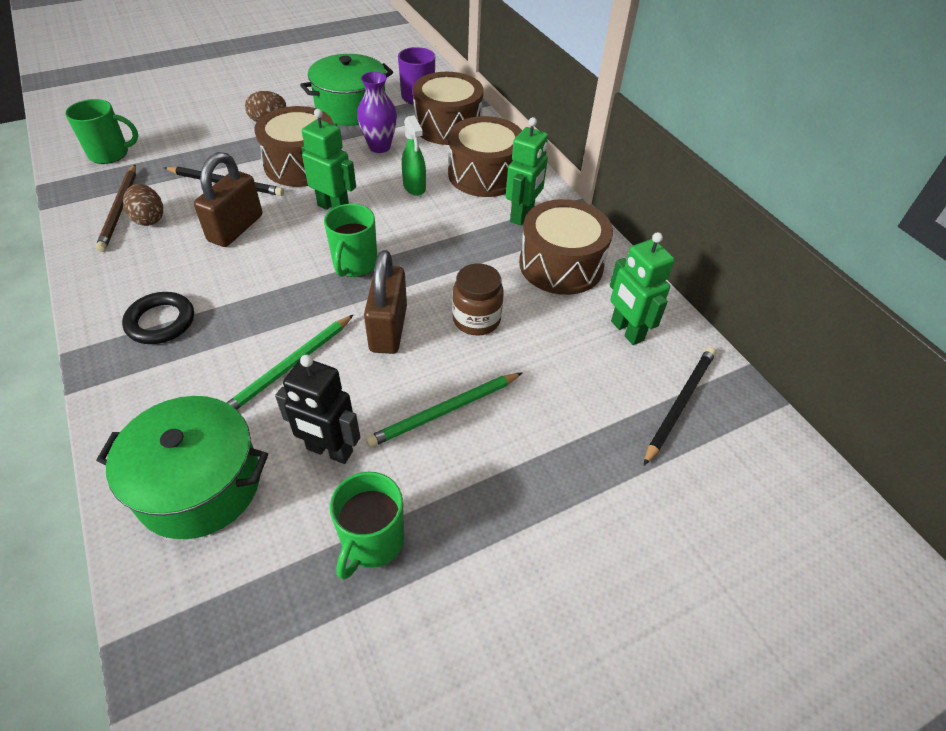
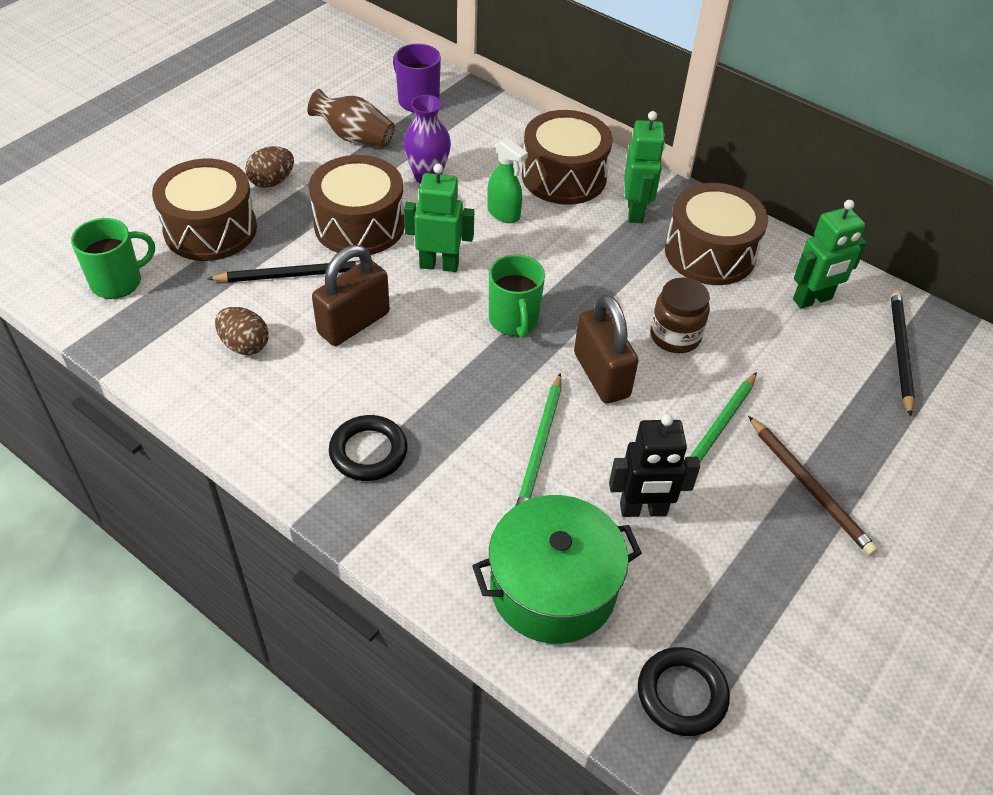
camera: 25 degrees left, 0 degrees up
brown pencil [95,165,136,252] -> brown pencil moved to [748,416,878,556]
brown padlock [194,152,262,247] -> brown padlock turned 45 degrees clockwise [312,245,390,346]
green pot [300,54,393,126] -> brown vase [307,89,395,147]
green mug [330,472,404,580] -> none
brown drum [413,72,483,145] -> brown drum moved to [152,159,257,261]
green robot [610,232,675,345] -> green robot turned 60 degrees counterclockwise [793,200,867,309]
none -> black ring [638,647,730,736]

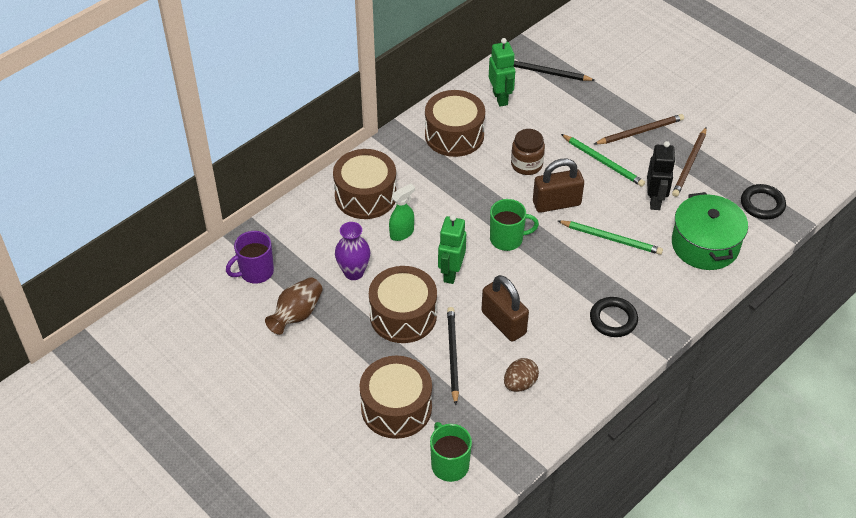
camera: 80 degrees left, 0 degrees up
brown egg [245,146,294,188] -> none
green robot [624,111,665,223] -> none
none -> brown pencil [672,127,707,197]

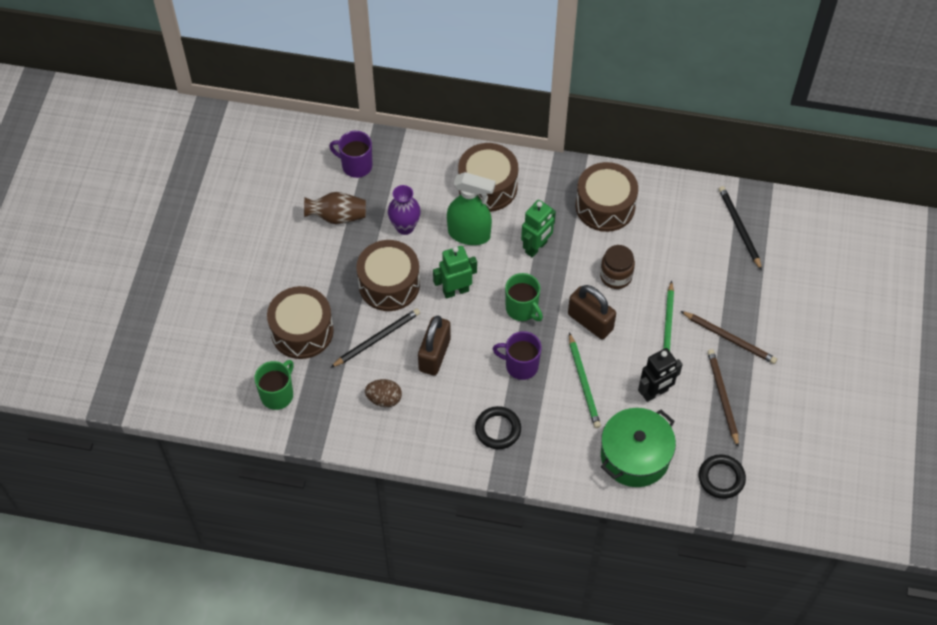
camera: 55 degrees right, 10 degrees up
green spray bottle [389,184,415,241] -> green spray bottle [447,172,495,245], size x1.67
green robot [489,38,515,107] -> green robot moved to [521,200,556,258]
brown pencil [672,127,707,197] -> brown pencil turned 90 degrees clockwise [707,349,739,448]
none -> purple mug [493,331,541,380]

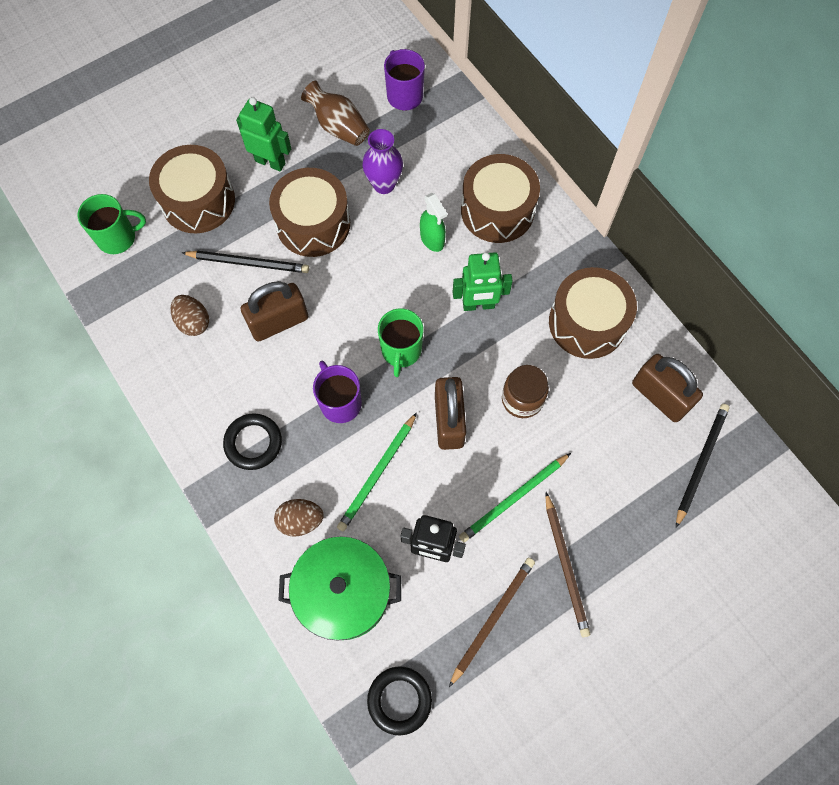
camera: 45 degrees right, 10 degrees up
green robot [433,246,477,299] -> green robot moved to [236,97,291,171]
green spray bottle [447,172,495,245] -> green spray bottle [420,193,447,252], size x0.60
none -> brown egg [274,499,324,537]
none -> brown padlock [632,354,703,422]

